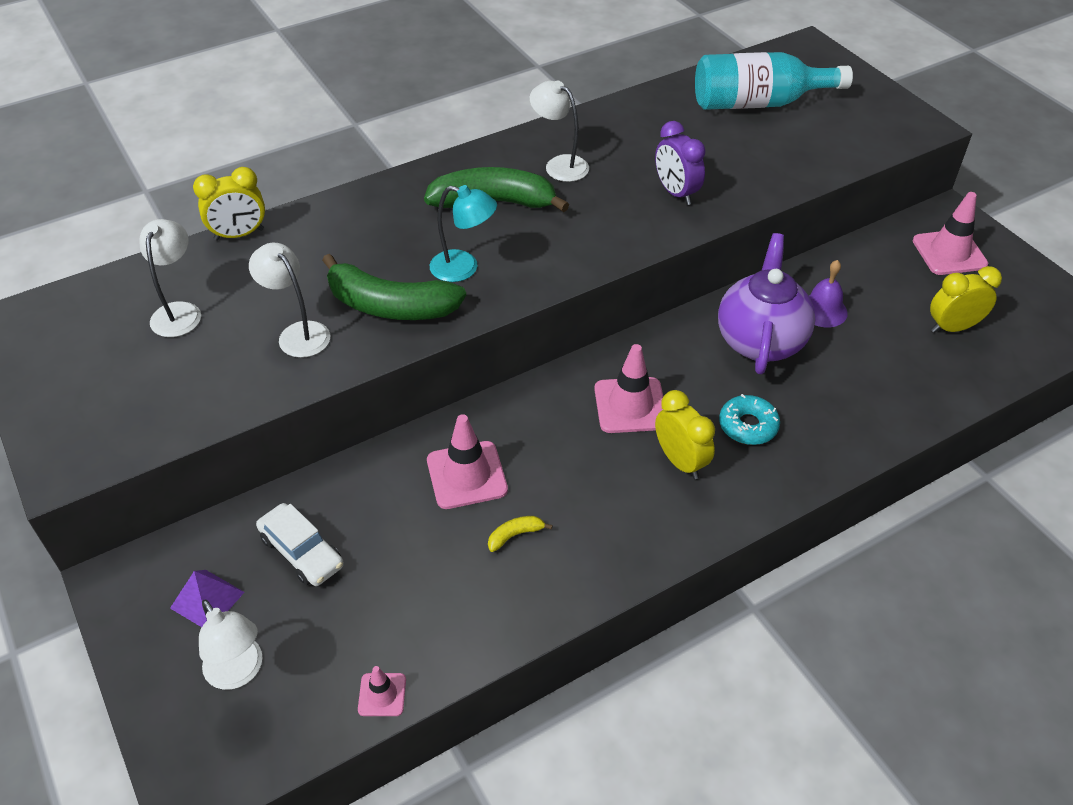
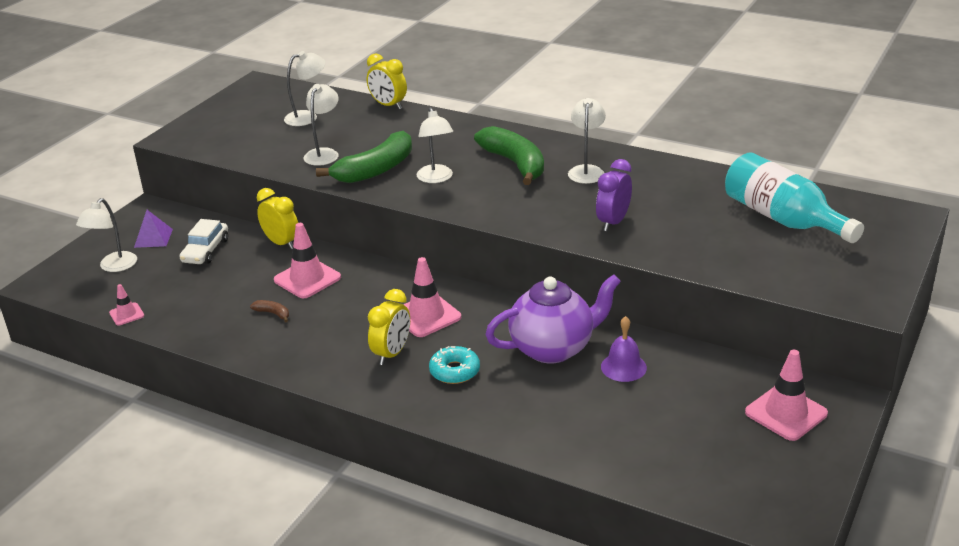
camera: 60 degrees right, 15 degrees down
green banana [322,254,466,320] -> green banana turned 120 degrees counterclockwise [316,131,412,183]
turquoise lamp [430,185,497,282] -> white lamp [416,107,453,183]
yellow banana [488,516,553,552] -> brown banana [250,300,289,323]
yellow clock [930,266,1002,333] -> yellow clock moved to [257,188,298,250]

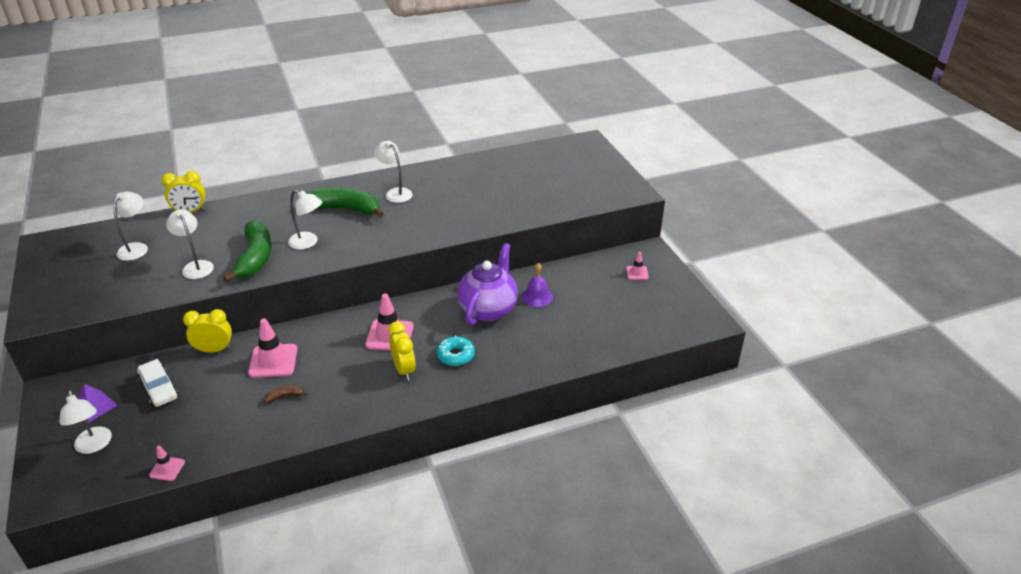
camera: 50 degrees left, 5 degrees up
purple clock [596,159,632,231] -> none
turquoise bottle [725,152,864,243] -> none
pink traffic cone [745,350,828,441] -> pink traffic cone [626,252,649,280], size x0.54

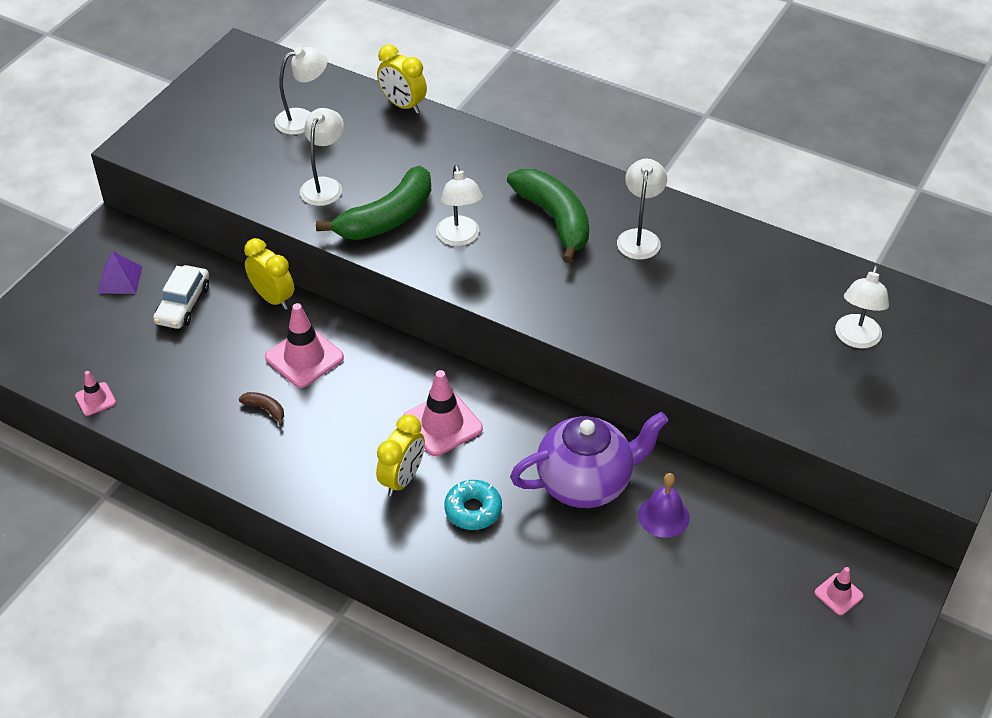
camera: 50 degrees right, 10 degrees up
white lamp [59,390,112,454] -> white lamp moved to [835,265,889,348]

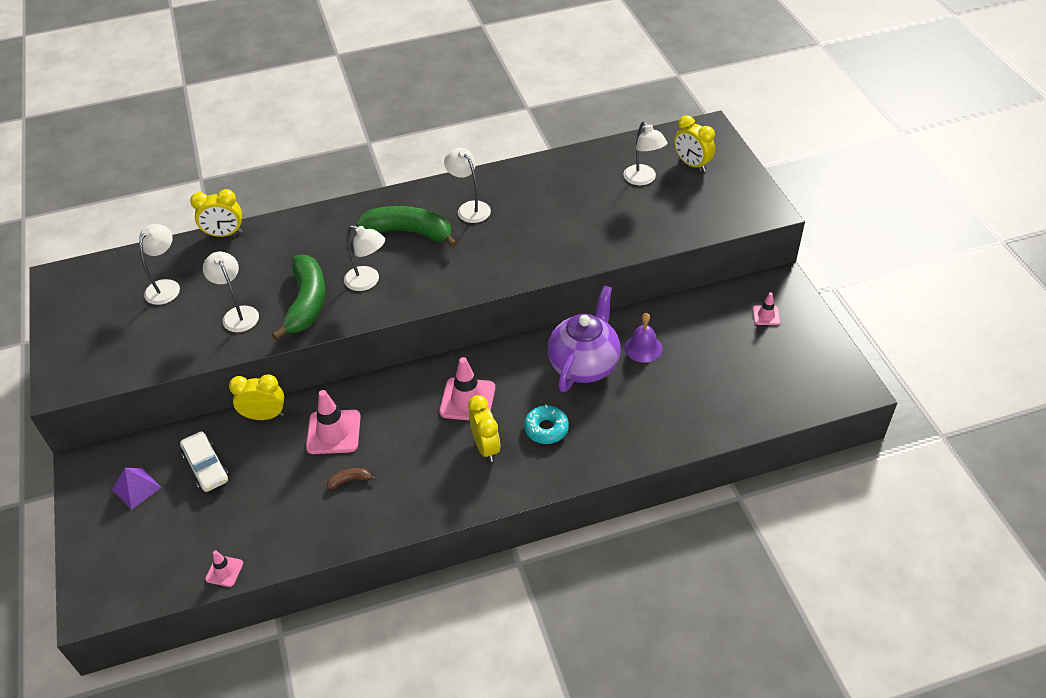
camera: 45 degrees left, 0 degrees up
none -> yellow clock [674,115,715,172]

